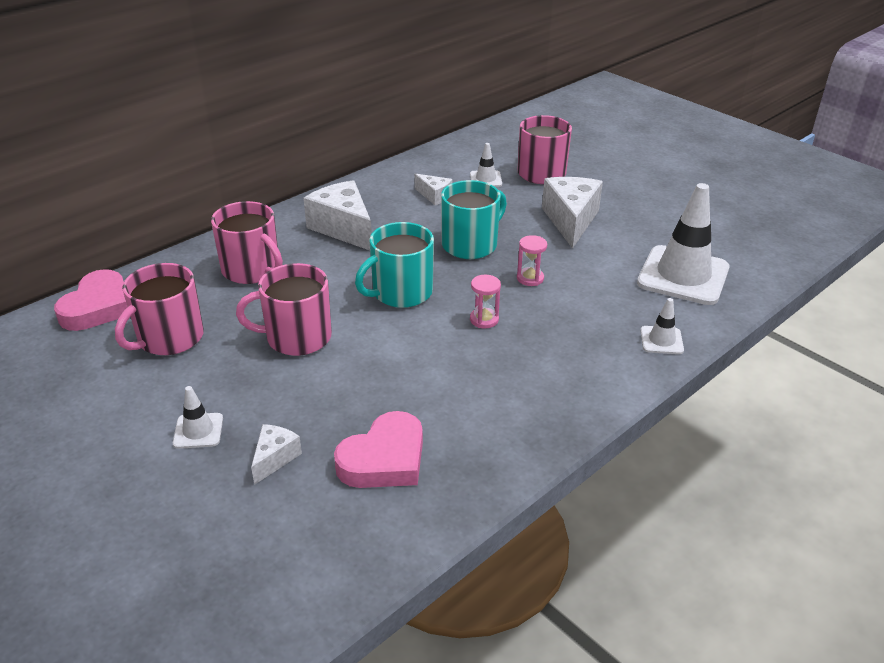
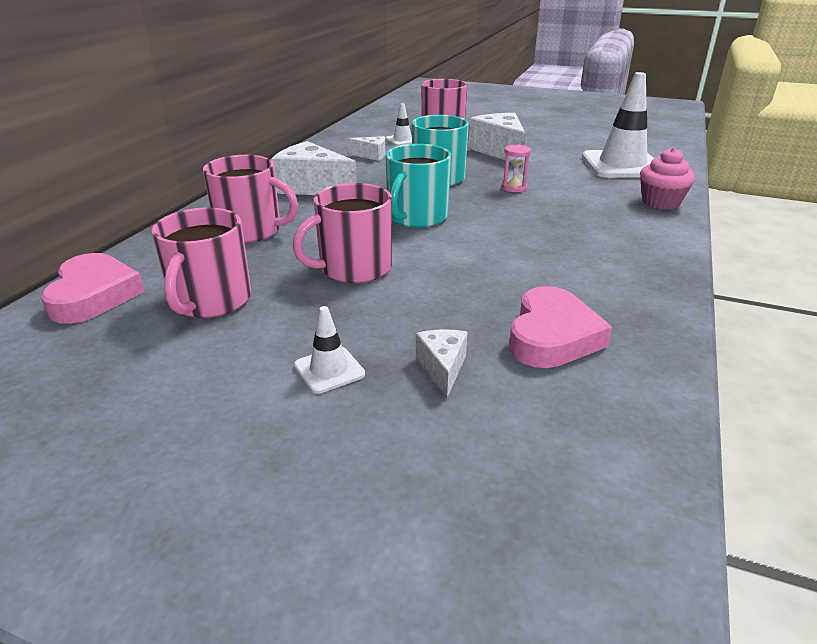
camera: 25 degrees left, 5 degrees down
pink hourglass [470,275,501,328] -> none
white traffic cone [640,298,684,354] -> pink cupcake [640,148,695,209]

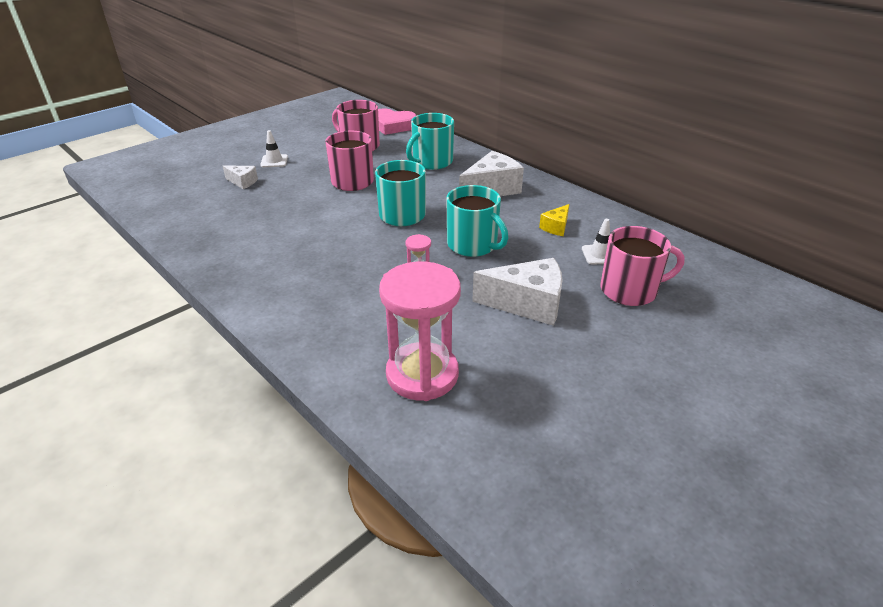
camera: 115 degrees right, 5 degrees up
pink mug [203,155,298,243] -> turquoise mug [406,113,454,170]
white cheese [348,136,385,161] -> yellow cheese [539,204,569,236]
pink heart [509,286,612,368] -> none
white traffic cone [582,72,654,178] -> pink hourglass [379,262,461,401]
pink cupcake [640,148,695,209] -> none

